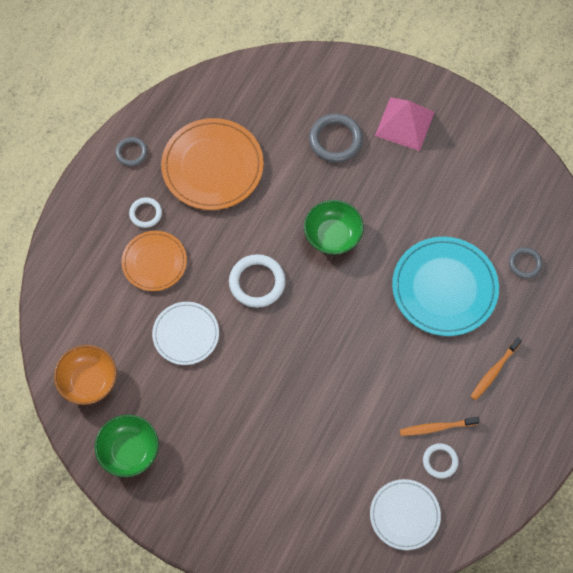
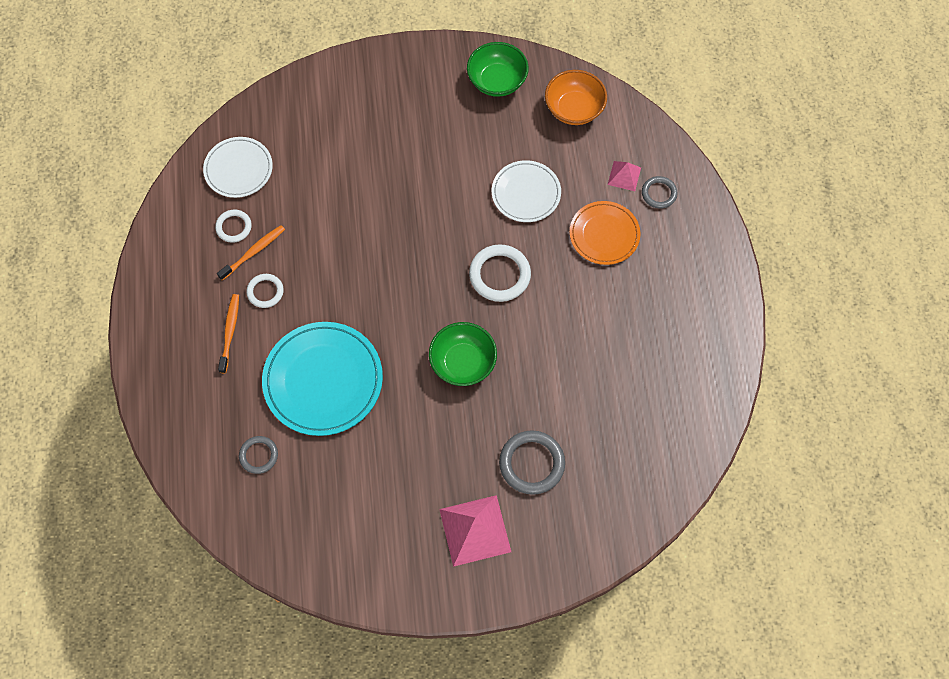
camera: 145 degrees right, 0 degrees up
grey ring [115,137,148,166] -> grey ring moved to [642,176,678,209]
white ring [129,197,162,228] -> white ring moved to [247,274,284,308]
orange plate [161,118,264,210] -> none
none -> pink pyramid [608,161,641,191]

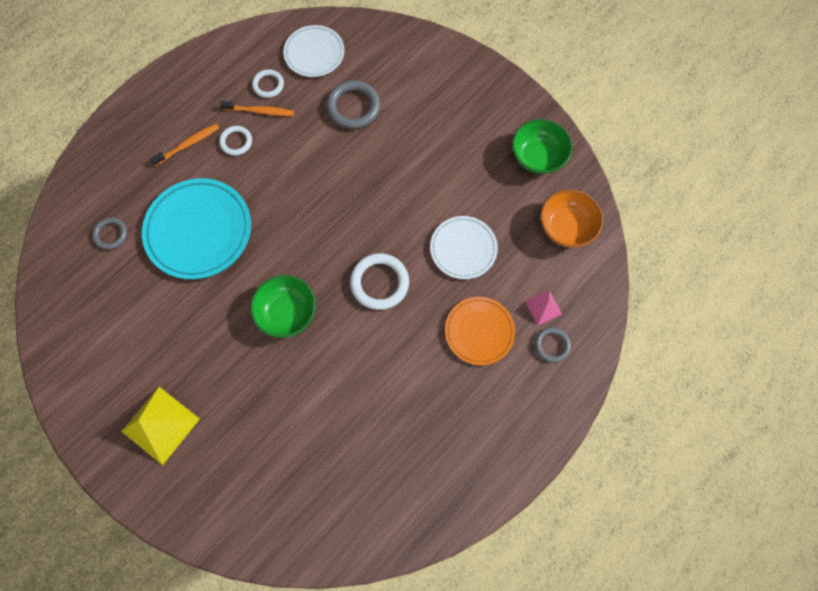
camera: 50 degrees right, 5 degrees up
pink pyramid [439,495,511,567] -> yellow pyramid [121,387,200,465]
grey ring [499,430,565,495] -> grey ring moved to [326,81,380,129]

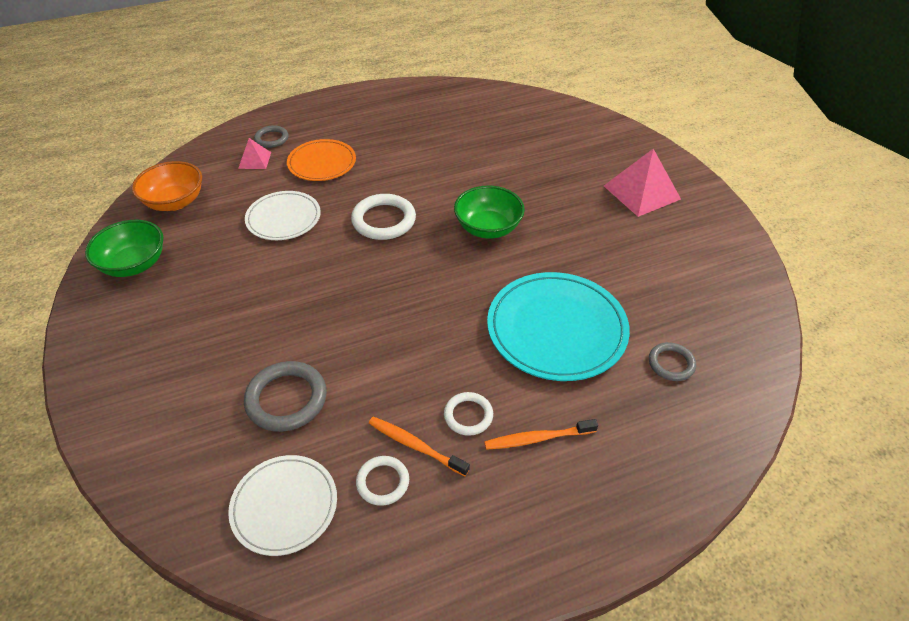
camera: 155 degrees left, 25 degrees down
yellow pyramid [121,387,200,465] -> pink pyramid [604,149,681,217]

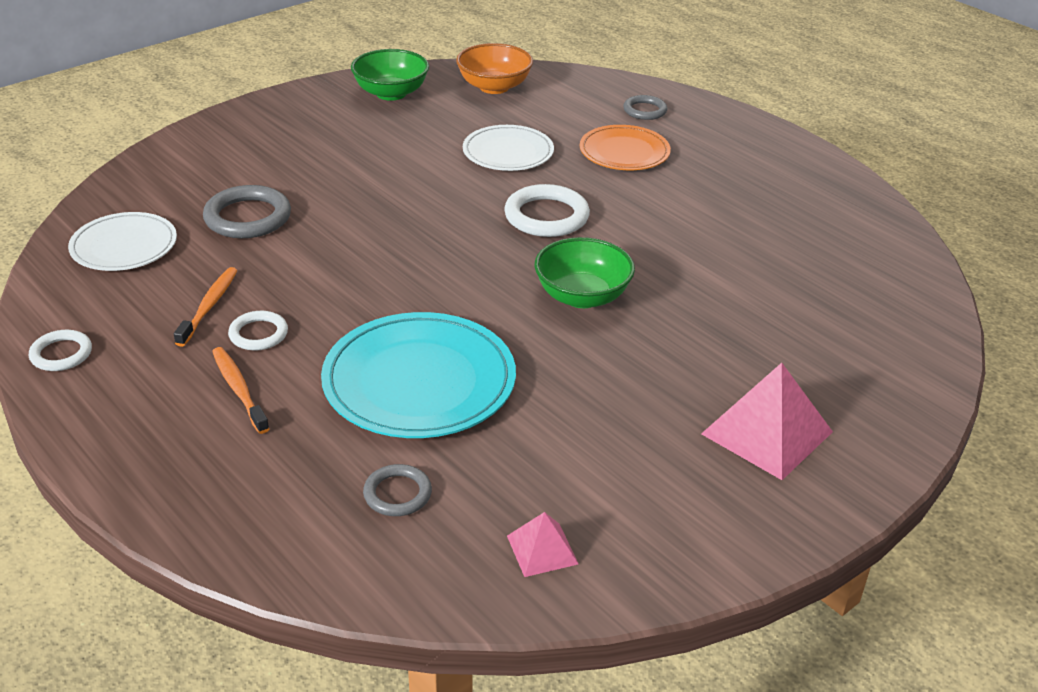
camera: 70 degrees right, 10 degrees down
pink pyramid [238,138,271,169] -> pink pyramid moved to [507,512,578,577]
white ring [356,456,409,506] -> white ring moved to [29,330,92,371]

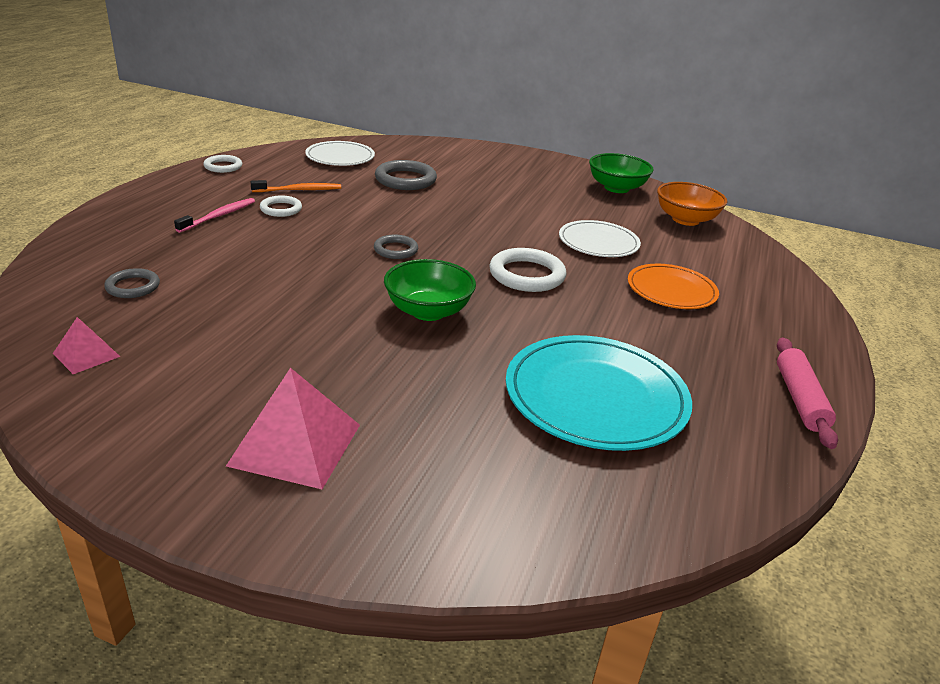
camera: 60 degrees right, 5 degrees down
orange toothbrush [212,347,269,434] -> pink toothbrush [174,198,255,233]
turquoise plate [321,312,516,438] -> turquoise plate moved to [506,335,692,451]
grey ring [623,95,667,120] -> grey ring moved to [374,235,418,259]
none -> pink rolling pin [777,338,838,449]

